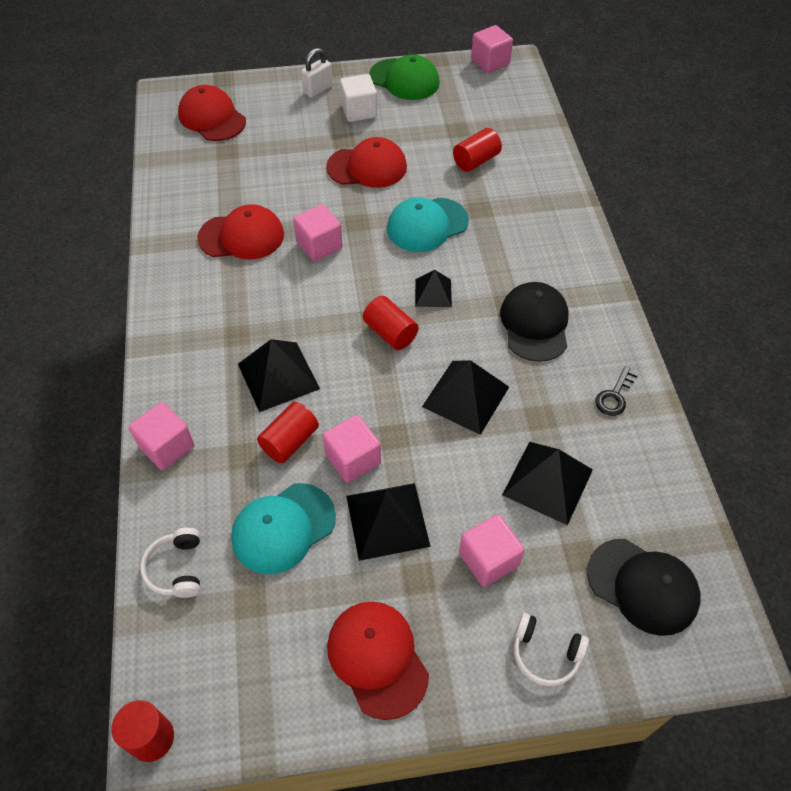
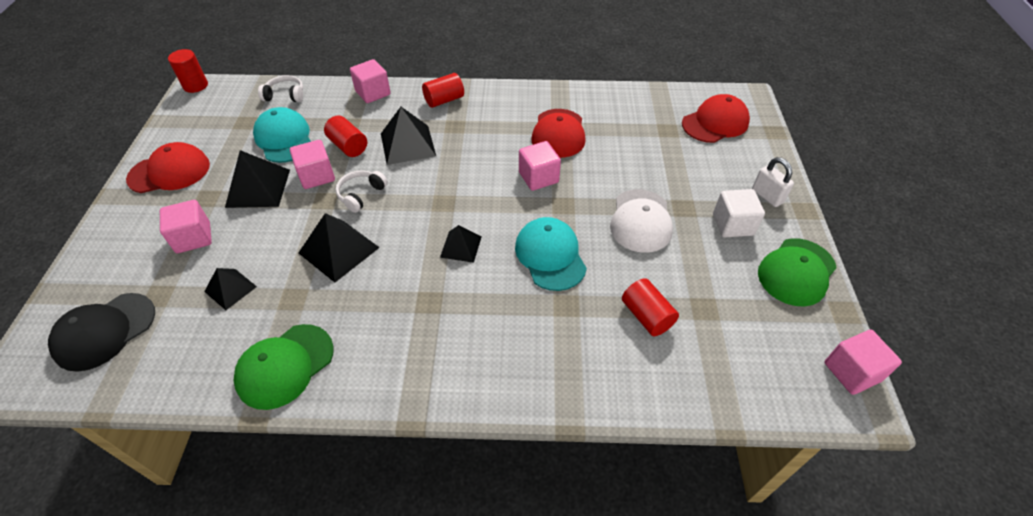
camera: 100 degrees right, 5 degrees down
red cap [326,137,407,188] -> white cap [610,189,673,253]
red cylinder [363,296,419,350] -> red cylinder moved to [422,73,464,108]
black cap [500,282,569,362] -> none
black pyramid [502,442,593,526] -> black pyramid [204,268,257,310], size x0.61
white headphones [514,613,589,686] -> white headphones moved to [335,170,388,213]
black key [595,366,639,416] -> green cap [233,324,334,410]

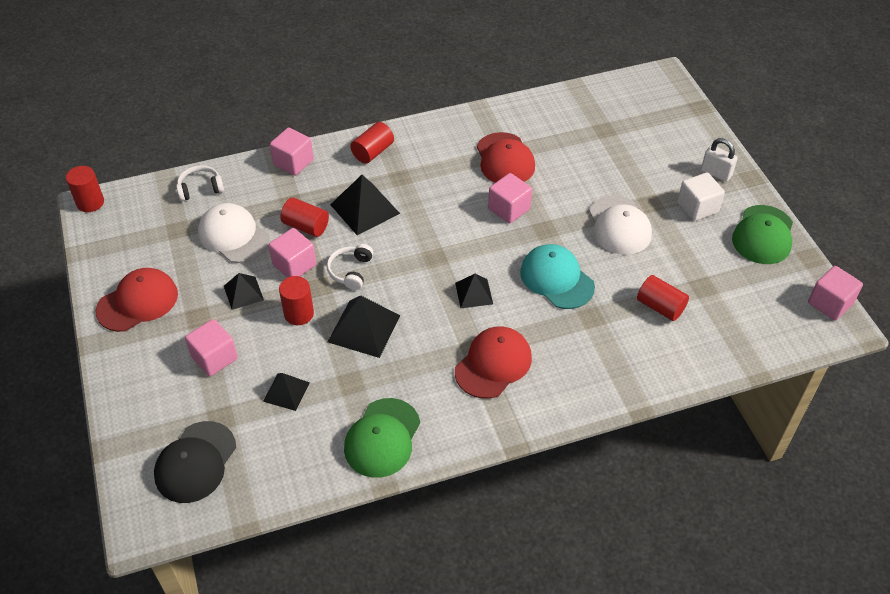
camera: 20 degrees left, 0 degrees up
black pyramid [225,150,290,208] -> black pyramid [224,273,264,310], size x0.61
turquoise cap [253,107,311,163] -> white cap [198,203,270,263]
red cap [682,94,750,143] -> red cap moved to [455,326,532,399]
none -> red cylinder [279,276,314,325]

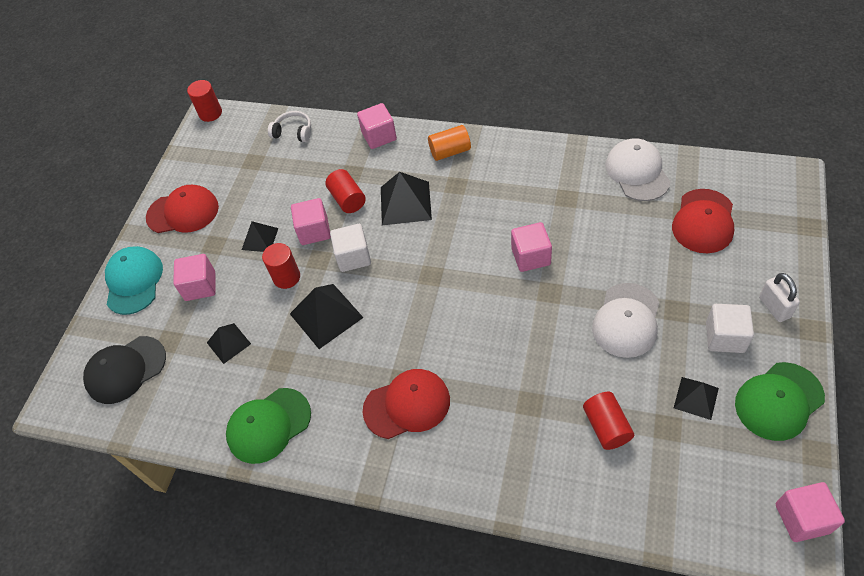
camera: 40 degrees right, 5 degrees up
white cap [198,203,270,263] -> white cap moved to [605,138,671,201]
white headphones [327,244,374,290] -> white cube [330,224,371,272]
red cylinder [350,122,394,164] -> orange cylinder [428,125,471,161]
black pyramid [455,274,493,308] -> black pyramid moved to [674,377,719,420]
red cap [477,132,535,183] -> red cap moved to [672,189,734,253]
turquoise cap [520,244,595,309] -> turquoise cap moved to [105,246,163,315]

